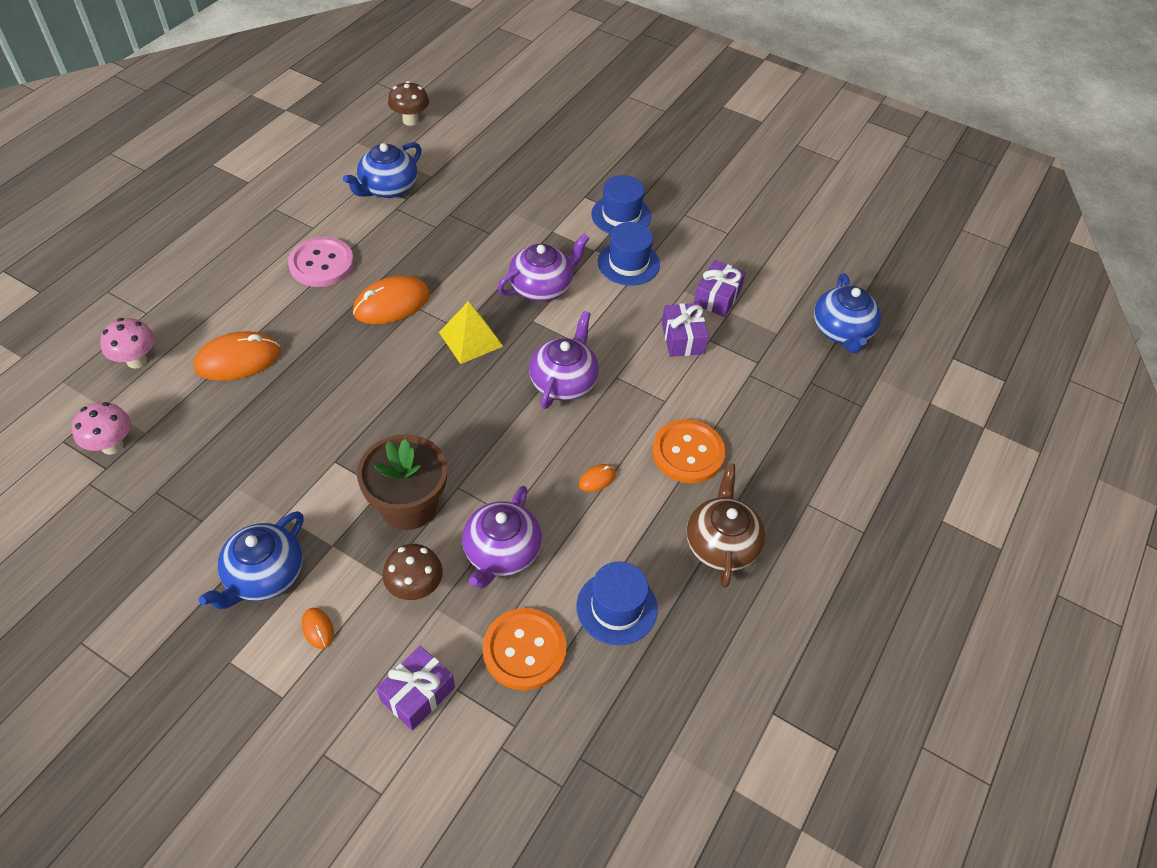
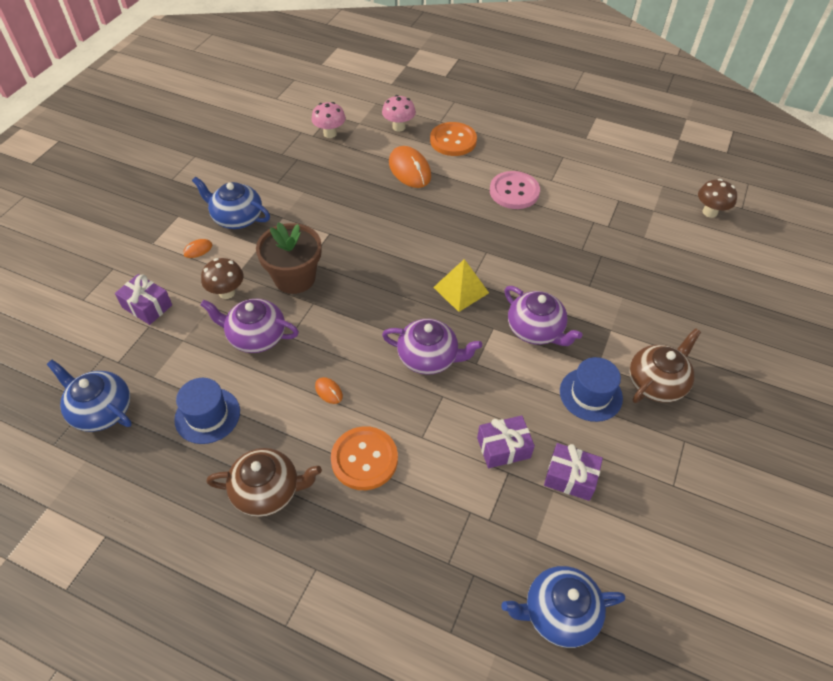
camera: 85 degrees right, 0 degrees up
blue teapot [343,142,421,198] -> blue teapot moved to [47,360,132,432]
orange mouse [353,276,430,324] -> none
orange button [482,608,567,690] -> orange button moved to [430,122,477,156]
blue hat [591,175,651,234] -> brown teapot [629,328,701,403]

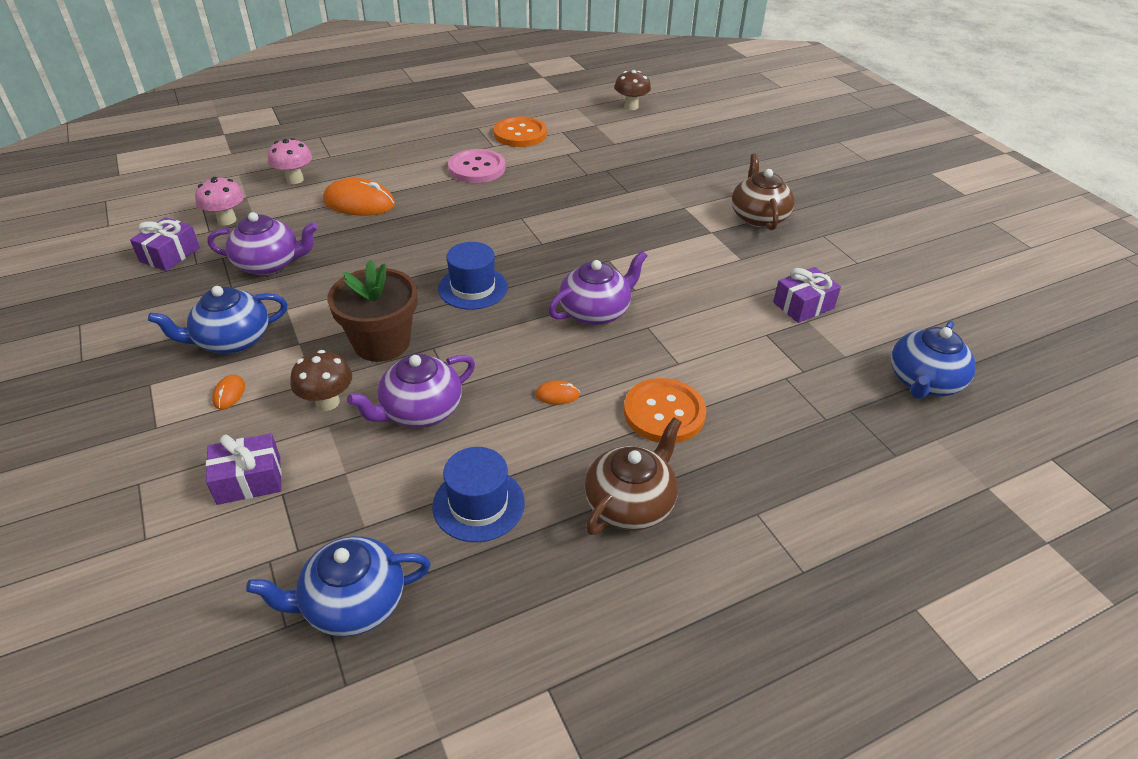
camera: 50 degrees left, 10 degrees down
orange button [430,122,477,156] -> orange button moved to [494,117,547,147]
yellow pyramid [433,259,489,312] -> none
purple gift [477,415,535,468] -> purple gift moved to [130,217,200,271]
purple teapot [504,286,582,346] -> purple teapot moved to [207,212,318,275]
blue hat [560,357,623,422] -> blue hat moved to [438,242,508,310]

